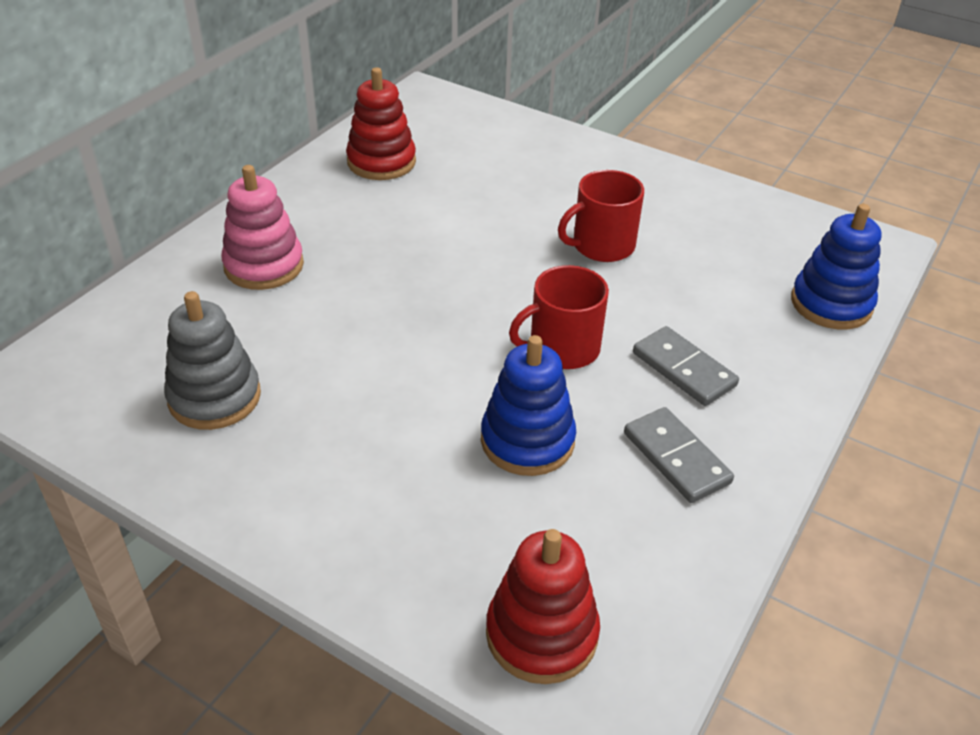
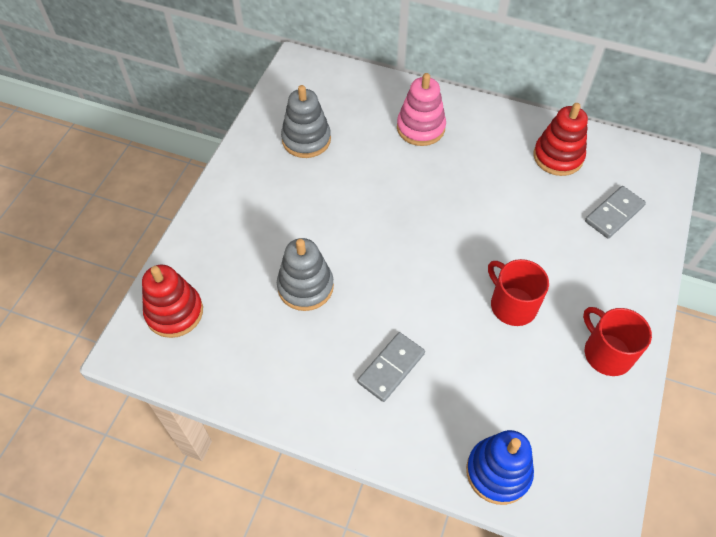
camera: 80 degrees right, 15 degrees up
blue stacking toy [481,335,576,476] -> grey stacking toy [277,238,334,311]
red mug [509,265,609,369] -> red mug moved to [583,307,652,376]
grey domino [624,407,734,503] -> grey domino moved to [585,186,646,238]

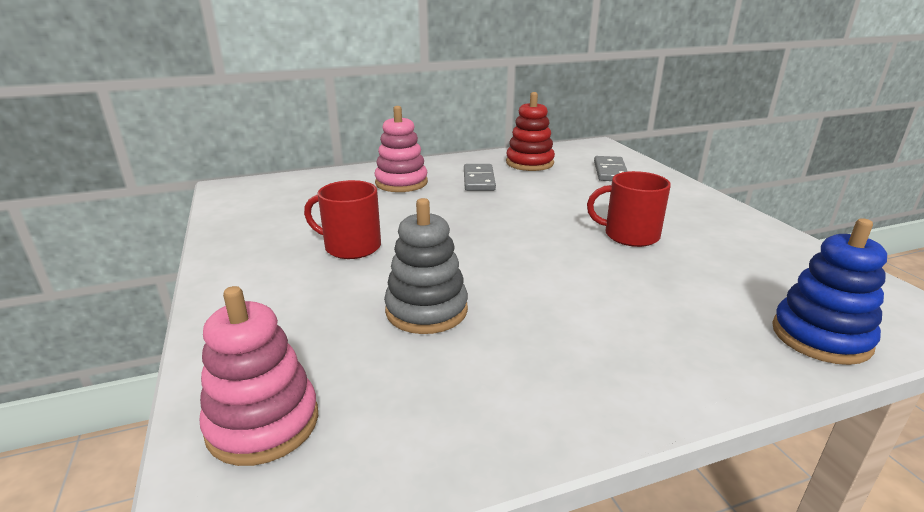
camera: 40 degrees left, 30 degrees down
red stacking toy [142,265,203,338] -> pink stacking toy [200,286,318,466]
grey stacking toy [281,85,331,158] -> none
grey domino [357,332,425,402] -> grey domino moved to [464,164,496,191]
red mug [583,307,652,376] -> red mug moved to [304,180,381,259]

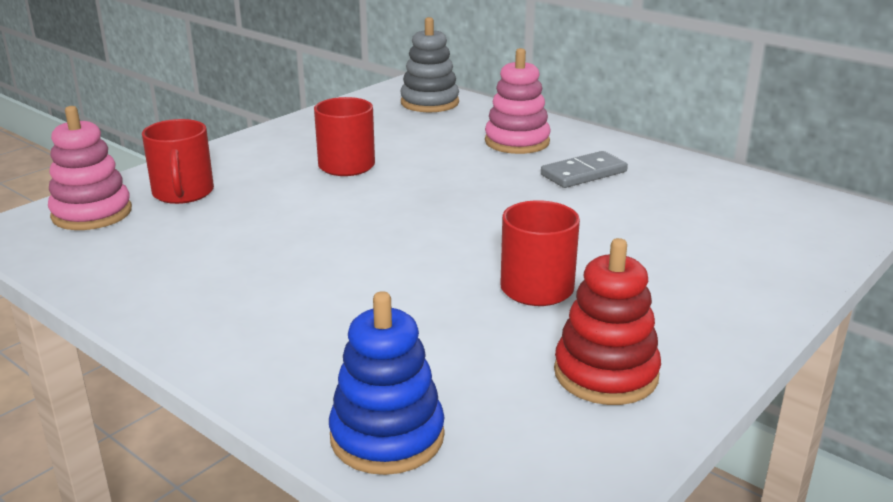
camera: 60 degrees right, 0 degrees up
grey stacking toy [384,198,468,334] -> grey stacking toy moved to [400,17,459,112]
red stacking toy [506,92,555,171] -> red stacking toy moved to [554,238,661,405]
grey domino [594,156,628,181] -> none
none -> red mug [142,119,214,204]

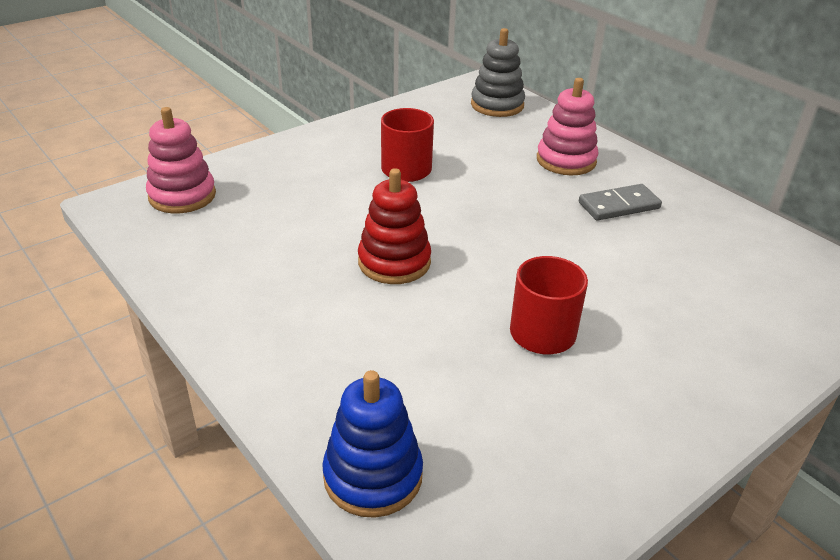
camera: 10 degrees right, 10 degrees up
red mug [142,119,214,204] -> none
red stacking toy [554,238,661,405] -> red stacking toy moved to [358,168,431,284]

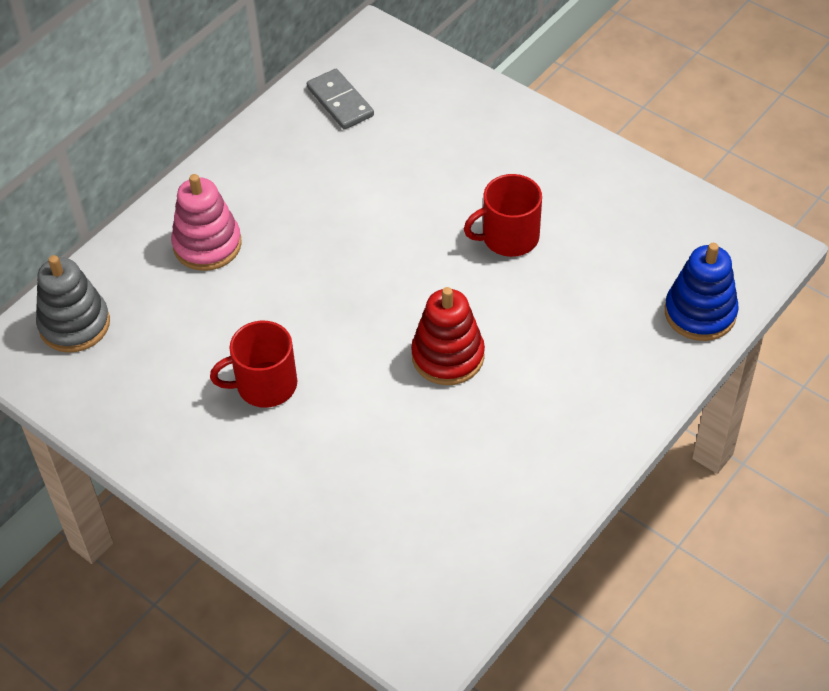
camera: 100 degrees left, 15 degrees up
pink stacking toy [146,107,216,214] -> none
grey domino [579,184,662,221] -> grey domino moved to [307,69,374,130]

